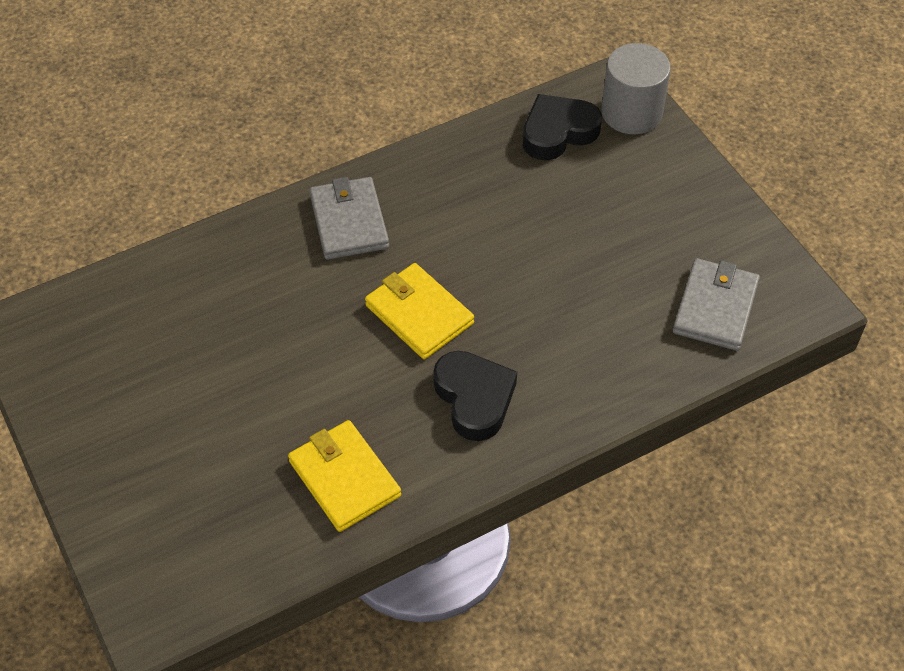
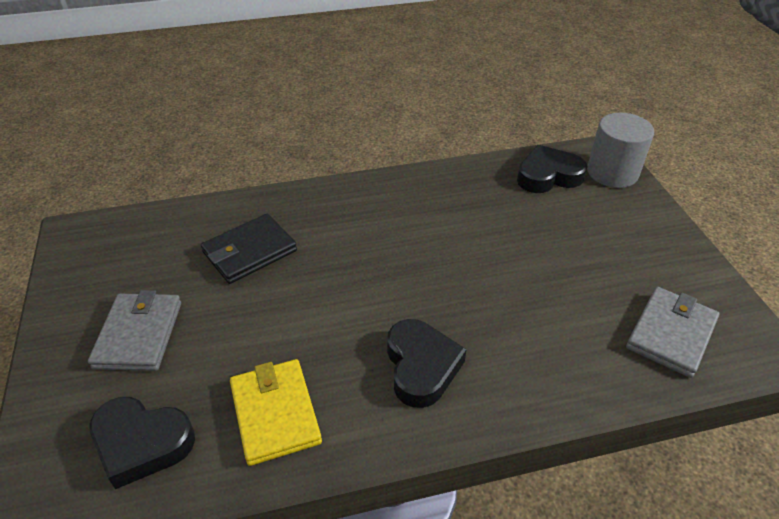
camera: 15 degrees right, 10 degrees down
grey wallet [309,177,389,260] -> grey wallet moved to [88,290,181,371]
yellow wallet [365,263,474,359] -> none
none -> black heart [90,397,195,489]
none -> black wallet [201,214,297,284]

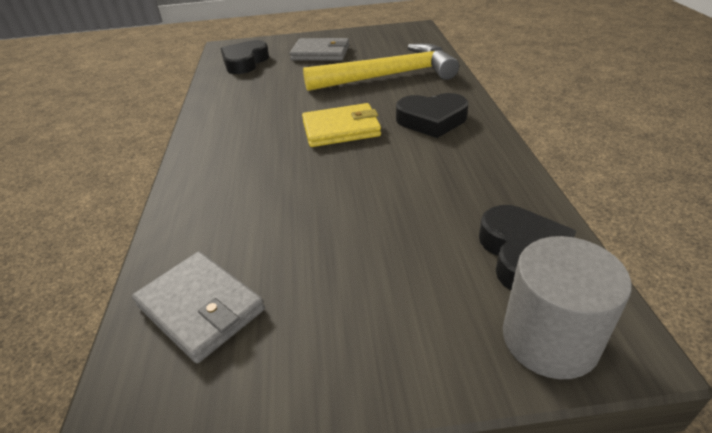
camera: 100 degrees right, 5 degrees down
black wallet [201,214,297,284] -> yellow hammer [303,43,459,91]
yellow wallet [230,359,322,466] -> yellow wallet moved to [302,103,381,147]
black heart [387,319,467,408] -> black heart moved to [396,93,468,138]

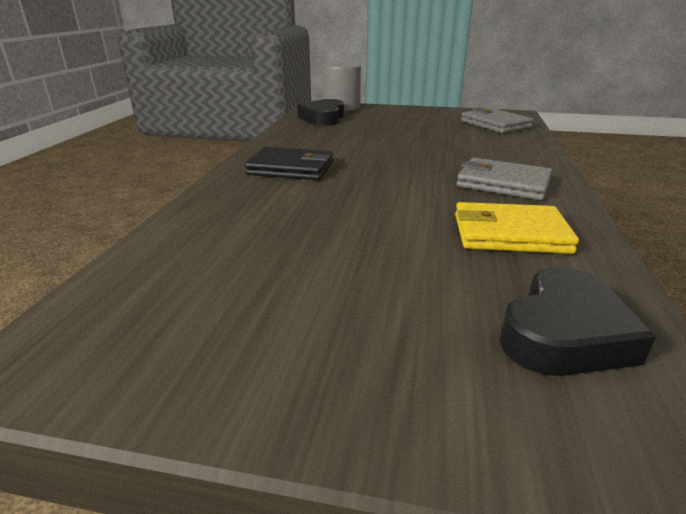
camera: 165 degrees left, 10 degrees down
grey wallet [290,38,349,61] -> grey wallet moved to [456,158,552,200]
yellow wallet [302,103,381,147] -> yellow wallet moved to [455,202,579,254]
yellow hammer [303,43,459,91] -> none
black heart [396,93,468,138] -> black wallet [244,147,333,180]

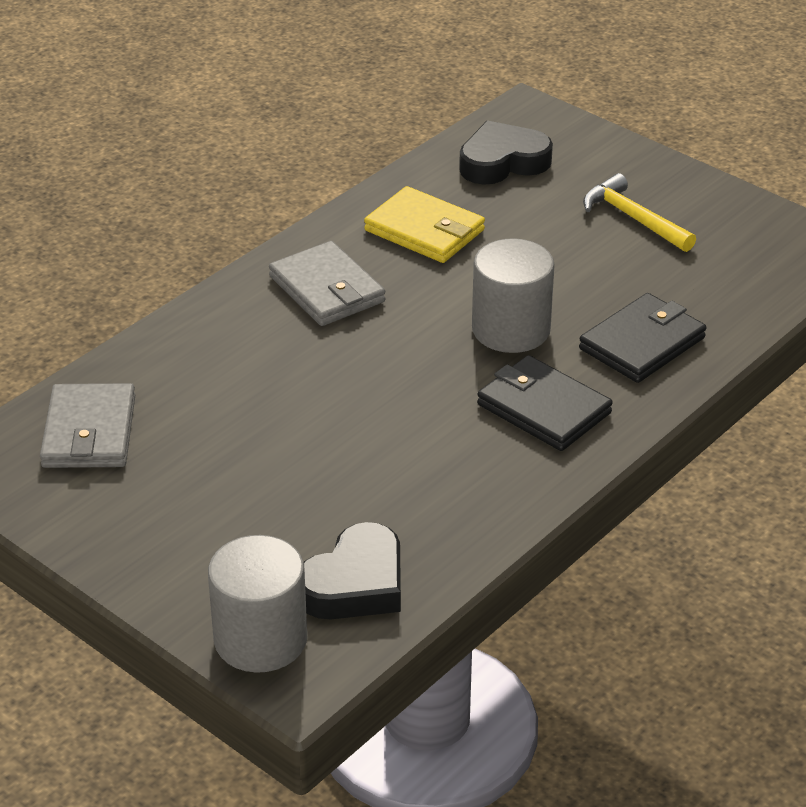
camera: 150 degrees left, 10 degrees up
none -> grey cylinder [472,238,555,353]
none -> black wallet [579,293,706,383]
none -> yellow hammer [583,173,696,252]

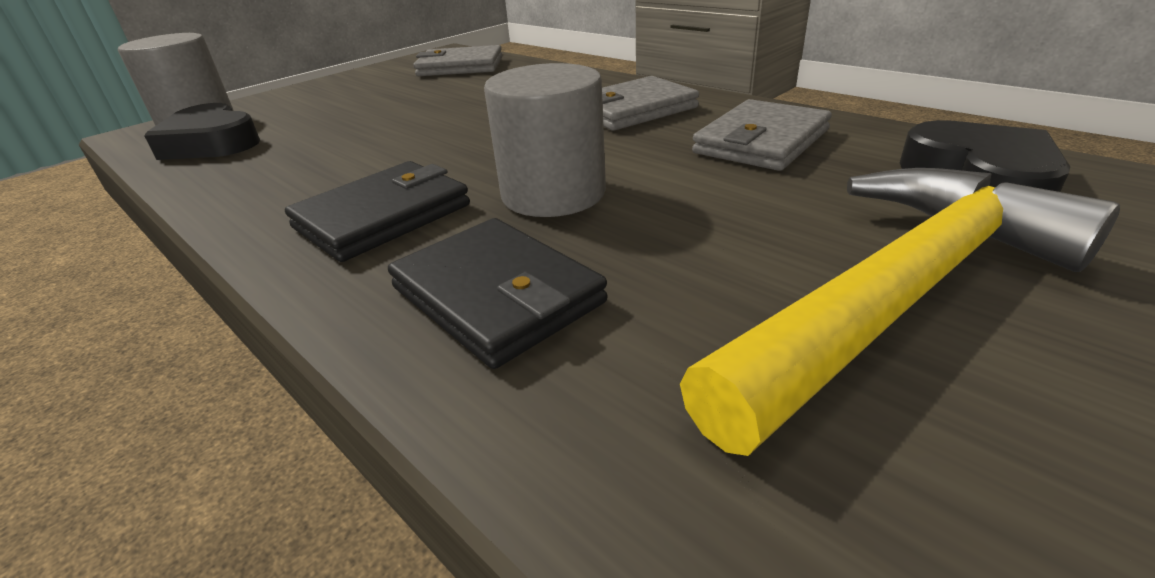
camera: 95 degrees right, 5 degrees down
yellow wallet [364,186,485,263] -> grey wallet [692,99,832,171]
yellow hammer [583,173,696,252] -> yellow hammer [680,168,1120,456], size x1.86

